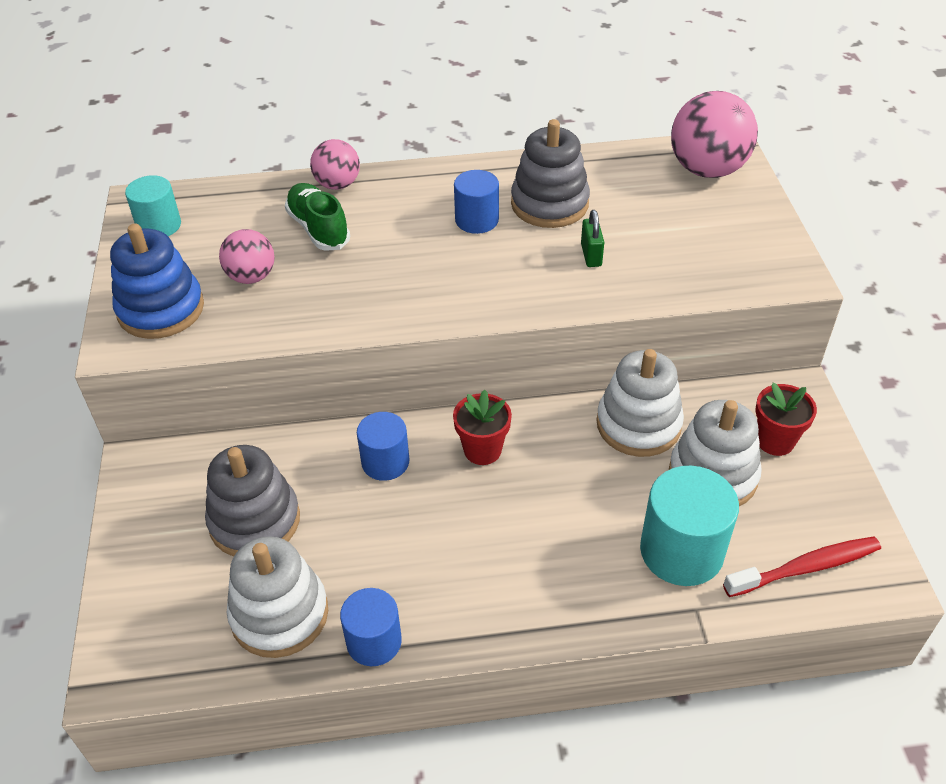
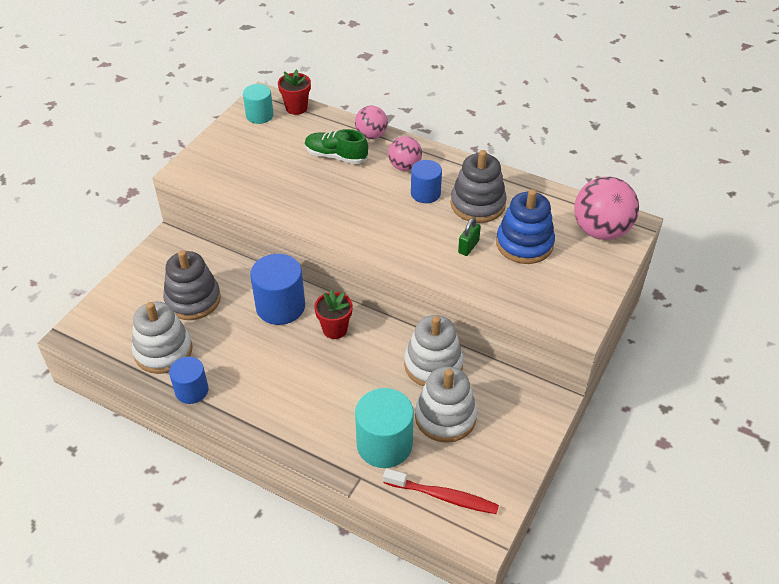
camera: 35 degrees right, 0 degrees up
blue stacking toy [110,223,204,339] -> blue stacking toy moved to [496,189,555,264]
pink ball [219,229,275,284] -> pink ball moved to [388,136,422,171]
green shoe [285,183,350,251] -> green shoe turned 75 degrees counterclockwise [305,129,368,164]
blue cylinder [357,412,409,481] -> blue cylinder [250,254,305,325], size x1.60
red flower pot [755,383,817,456] -> red flower pot moved to [278,69,311,115]

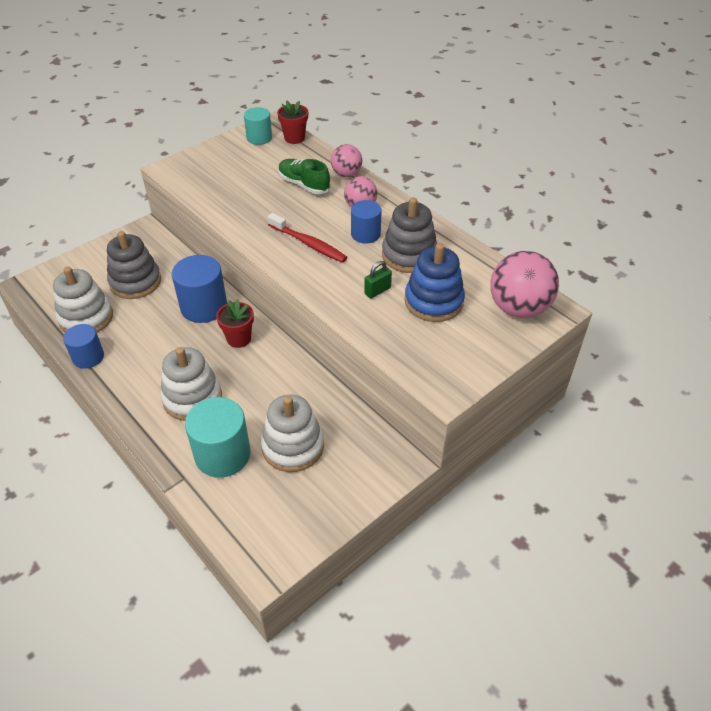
camera: 20 degrees right, 0 degrees up
red toothbrush [383,469,499,514] -> red toothbrush moved to [268,213,347,263]
white stacking toy [404,315,464,386] -> white stacking toy moved to [160,347,222,421]

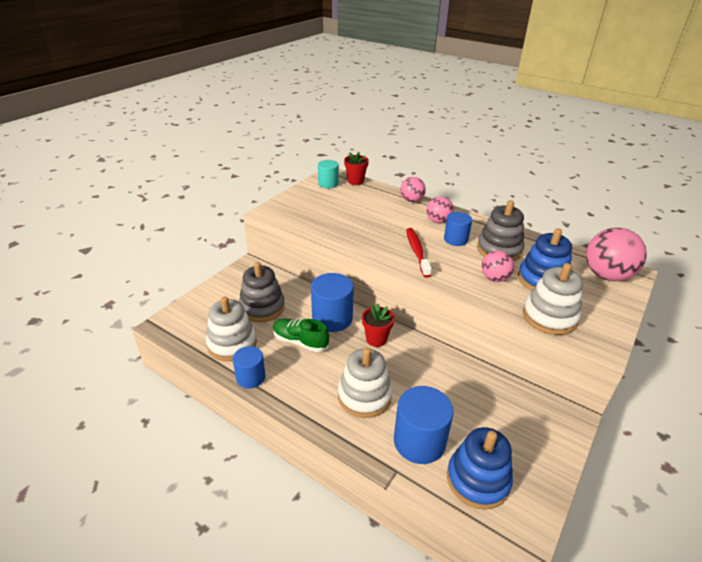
camera: 15 degrees left, 10 degrees down
turquoise cylinder [185,397,251,478] -> blue cylinder [394,386,454,464]
white stacking toy [261,394,324,472] -> white stacking toy moved to [523,263,583,335]
red toothbrush [268,213,347,263] -> red toothbrush turned 120 degrees counterclockwise [406,228,432,278]
green shoe [278,159,331,194] -> green shoe moved to [273,319,329,352]
green padlock [364,261,392,298] -> pink ball [482,251,514,282]
none -> blue stacking toy [447,427,513,510]

